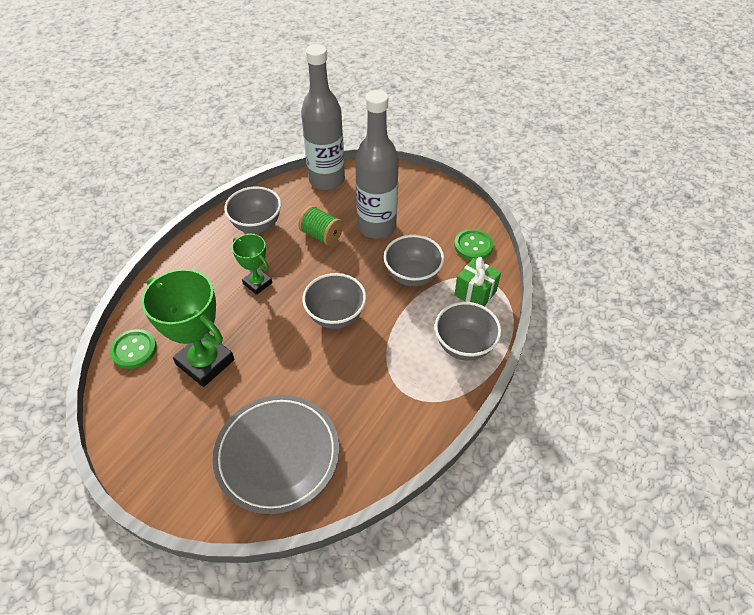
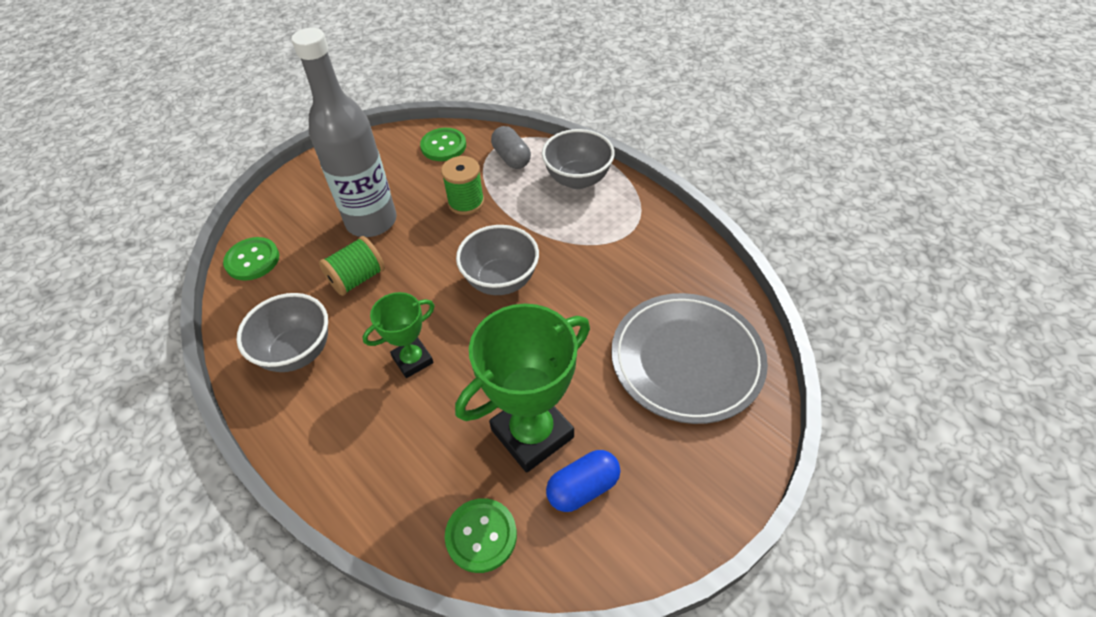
camera: 75 degrees left, 0 degrees up
grey bottle [301,44,345,190] -> green button [223,237,279,281]
grey bowl [384,235,444,286] -> green spool [441,156,484,215]
green gift [454,257,501,306] -> grey capsule [491,126,531,169]
none -> blue capsule [546,450,620,512]

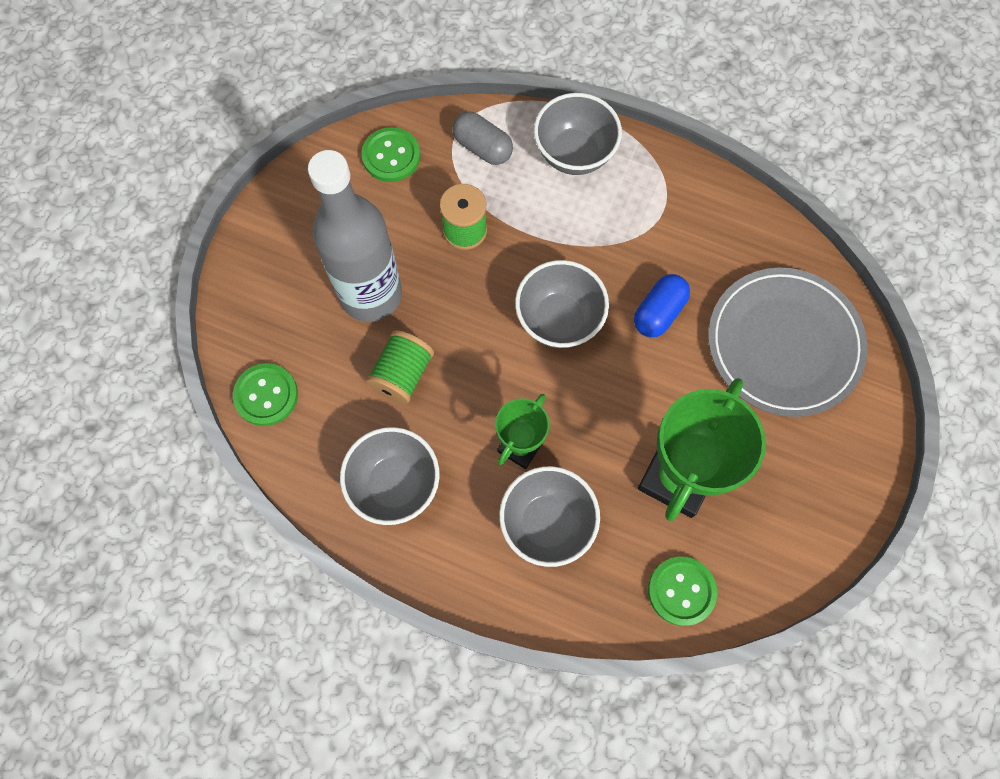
camera: 25 degrees left, 20 degrees up
blue capsule [546,450,620,512] -> blue capsule moved to [634,274,690,338]
none -> grey bowl [499,466,600,567]

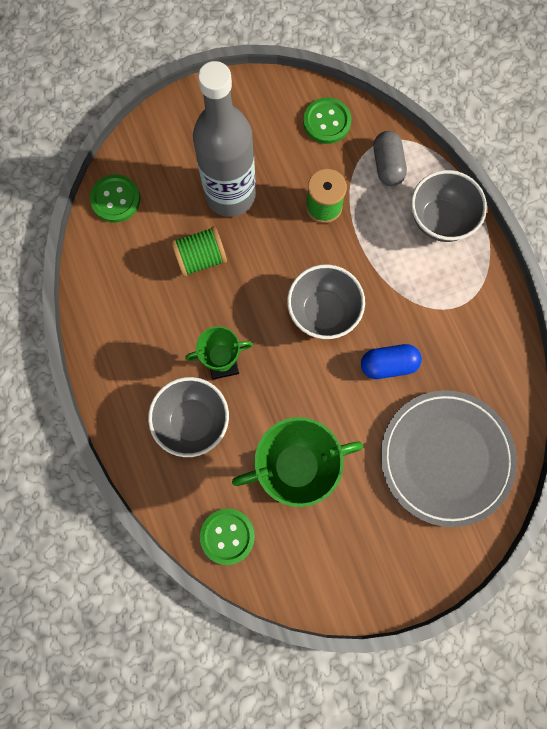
camera: 45 degrees right, 5 degrees up
grey bowl [340,427,440,525] -> none

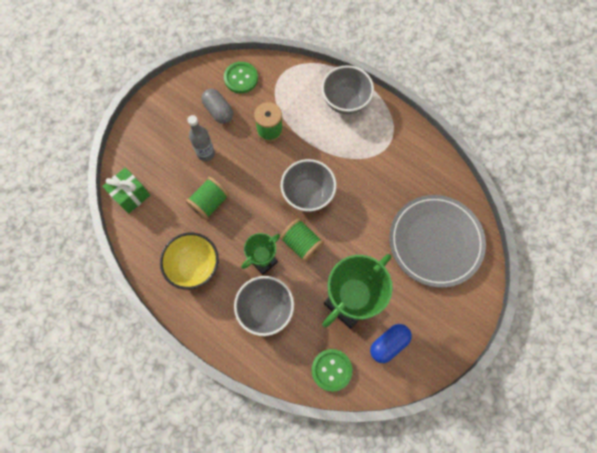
camera: 30 degrees left, 5 degrees down
green button [90,175,140,223] -> green gift [102,168,150,214]
grey bottle [193,61,256,217] -> grey bottle [187,115,215,161], size x0.49
blue capsule [361,344,422,379] -> blue capsule moved to [370,324,412,363]
grey capsule [374,131,407,186] -> grey capsule moved to [201,89,233,124]
none -> yellow bowl [160,233,219,290]
none -> green spool [280,218,324,262]

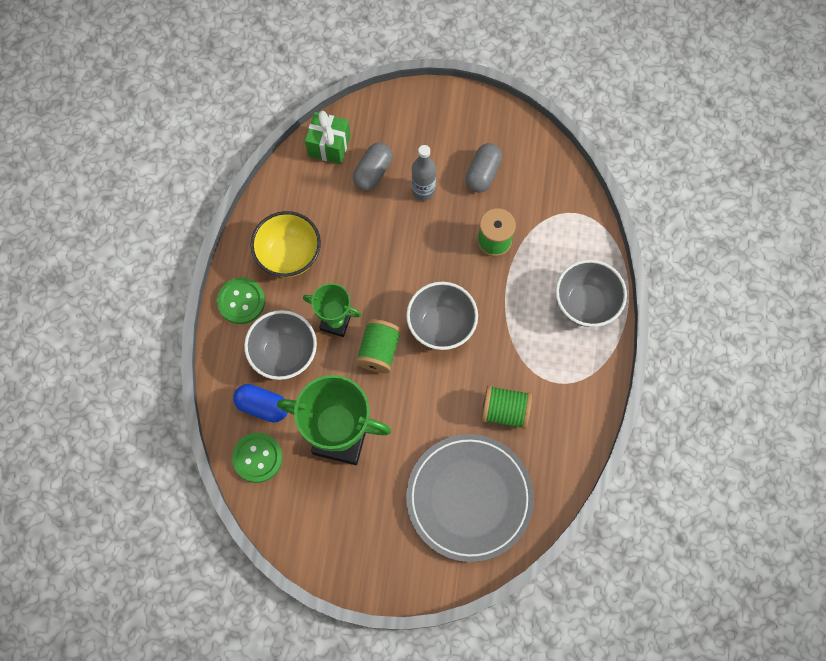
camera: 60 degrees right, 0 degrees up
green spool [186,177,229,220] -> green spool moved to [481,386,532,429]
green button [224,62,258,93] -> green button moved to [217,277,265,324]
blue capsule [370,324,412,363] -> blue capsule moved to [233,384,288,423]
none -> grey capsule [353,142,393,191]

